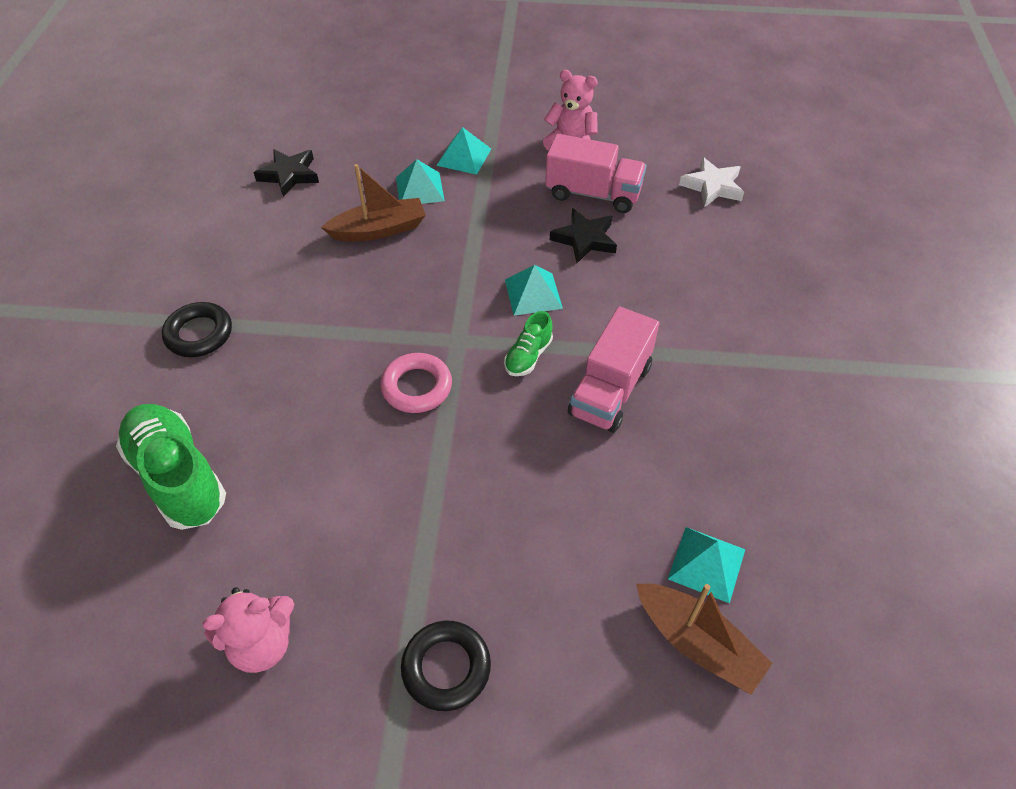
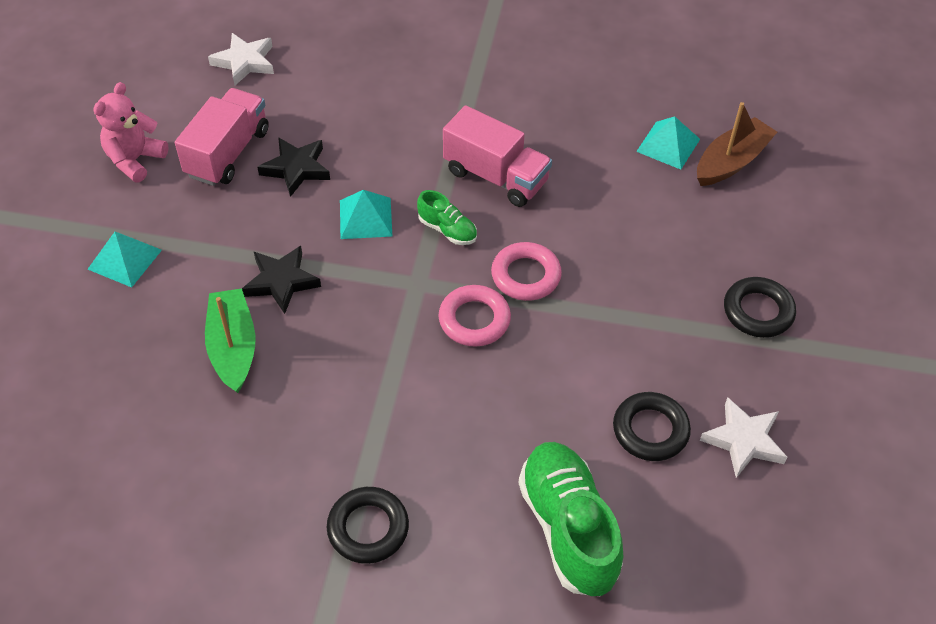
camera: 85 degrees left, 0 degrees up
green shoe [116,404,226,530] -> green shoe turned 105 degrees clockwise [518,442,623,596]
pink teddy bear [202,587,295,673] -> white star [700,397,787,478]
black star [254,149,319,197] -> black star moved to [242,246,321,314]
brown boat [321,164,426,241] -> green boat [205,288,255,393]
turquoise pyramid [396,159,445,204] -> none
none -> pink ring [491,242,562,301]
none -> black ring [613,392,691,461]

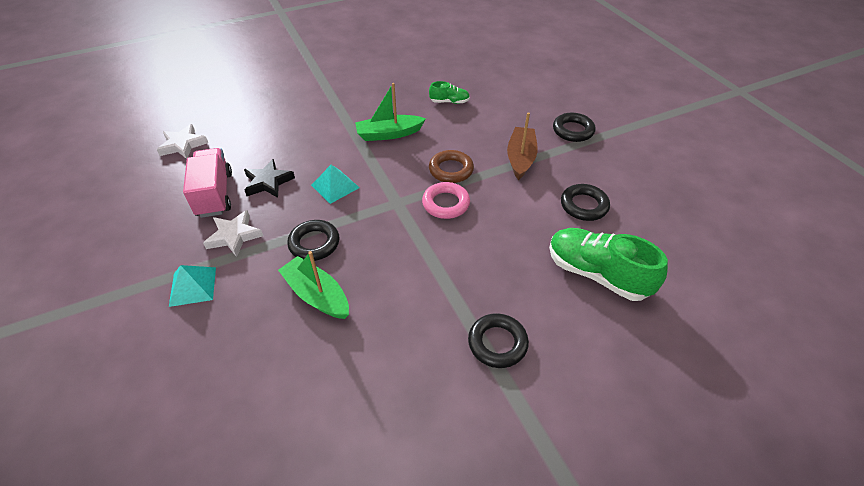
camera: 35 degrees left, 5 degrees down
pink teddy bear [94,82,169,183] -> none
black star [242,246,321,314] -> black ring [287,220,339,261]
green shoe [417,190,477,245] -> green shoe moved to [429,81,470,104]
pink truck [443,105,552,207] -> green boat [355,83,426,141]
pink ring [491,242,562,301] -> brown ring [429,150,474,183]
turquoise pyramid [636,116,700,170] -> none
brown boat [697,102,777,186] -> brown boat moved to [507,112,538,180]
white star [700,397,787,478] -> white star moved to [203,210,263,257]

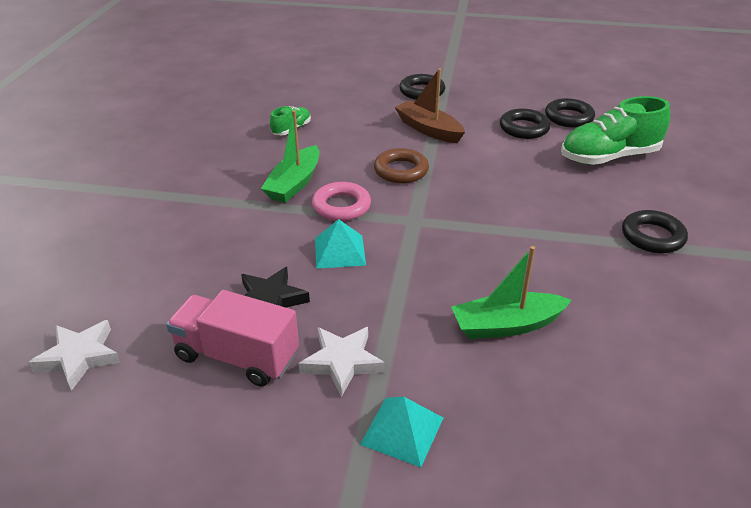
camera: 55 degrees left, 10 degrees down
black ring [287,220,339,261] -> black ring moved to [545,98,595,128]
pink ring [422,182,470,219] -> pink ring moved to [312,182,371,221]

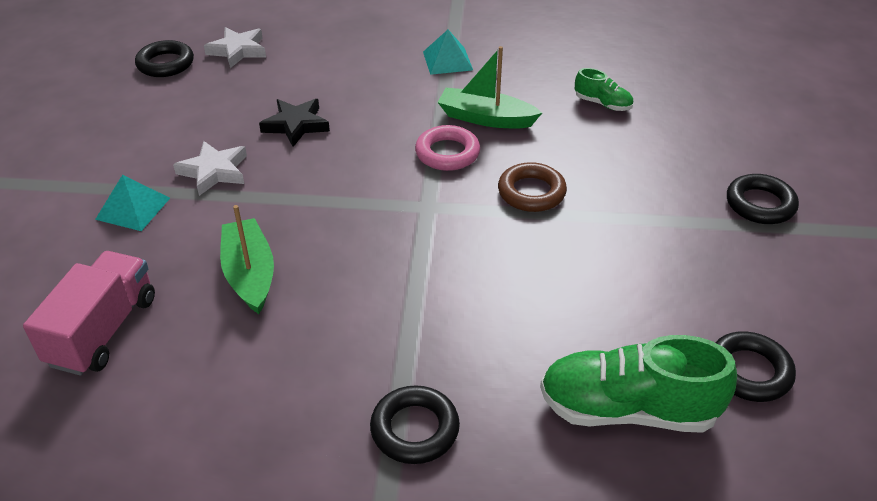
camera: 85 degrees right, 5 degrees up
pink truck [166,290,299,387] -> pink truck moved to [23,251,155,376]
turquoise pyramid [315,219,366,269] -> turquoise pyramid moved to [423,30,473,75]
brown boat [395,68,465,143] -> none
black ring [500,109,551,139] -> black ring moved to [135,40,194,77]
green shoe [561,96,670,165] -> green shoe turned 60 degrees counterclockwise [540,335,737,433]

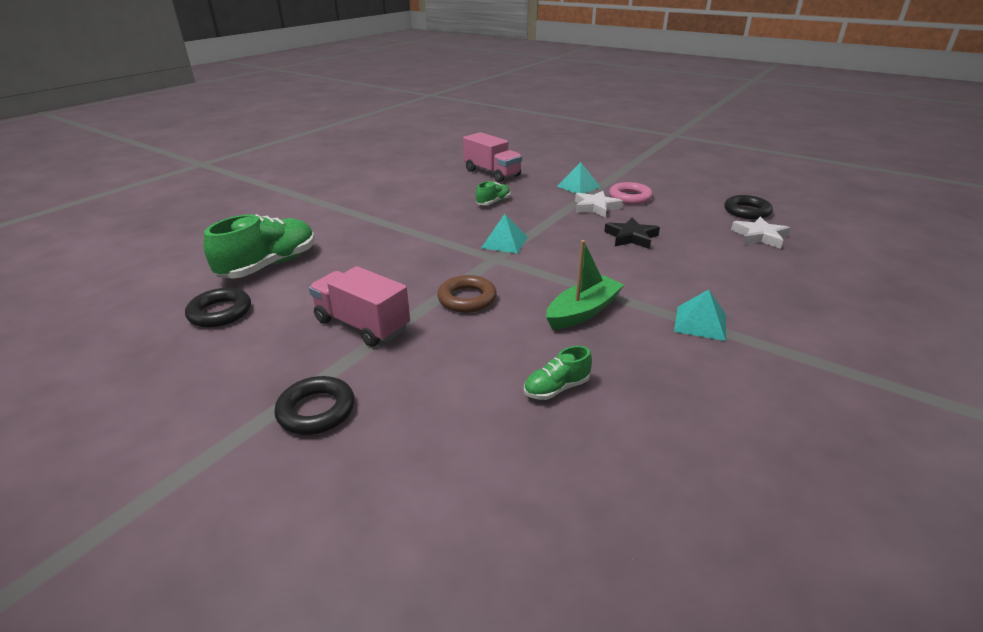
camera: 120 degrees right, 10 degrees down
green boat [220,205,274,314] -> green shoe [476,181,510,205]
black ring [370,385,460,464] -> none
pink ring [415,125,480,171] -> pink ring moved to [609,182,653,205]
none -> pink truck [309,266,410,347]
none -> turquoise pyramid [481,214,527,254]

